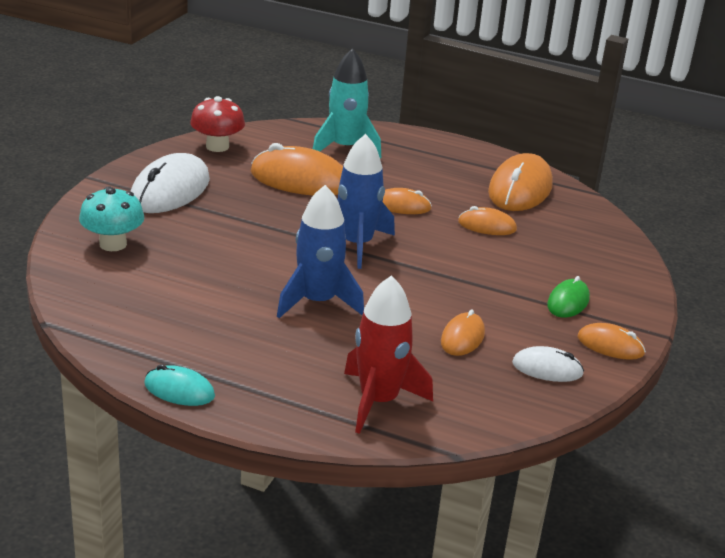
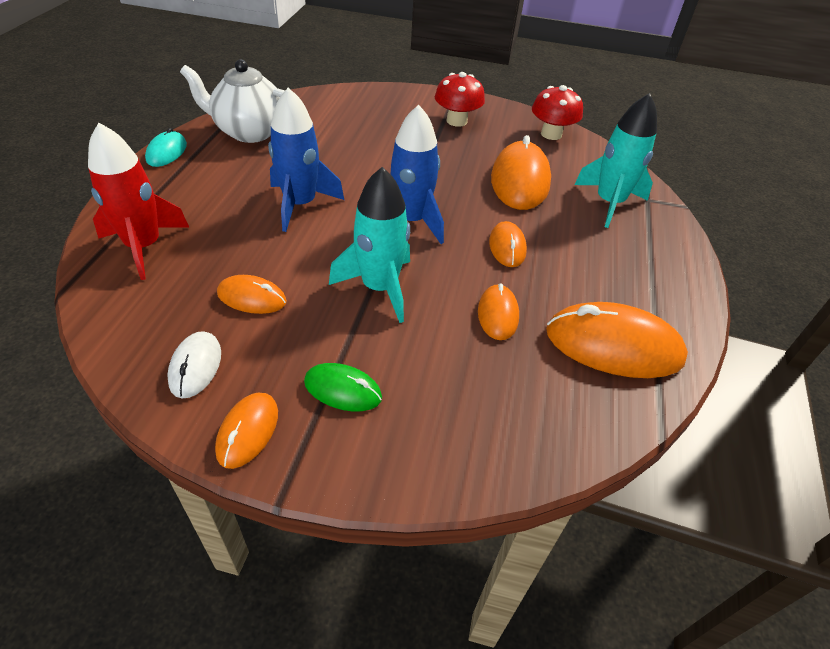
camera: 80 degrees right, 15 degrees up
turquoise mushroom [79,186,144,251] -> none
white mouse [131,153,210,213] -> red mushroom [435,72,485,127]
none -> white teapot [180,59,285,143]
none -> turquoise rocket [329,167,410,323]

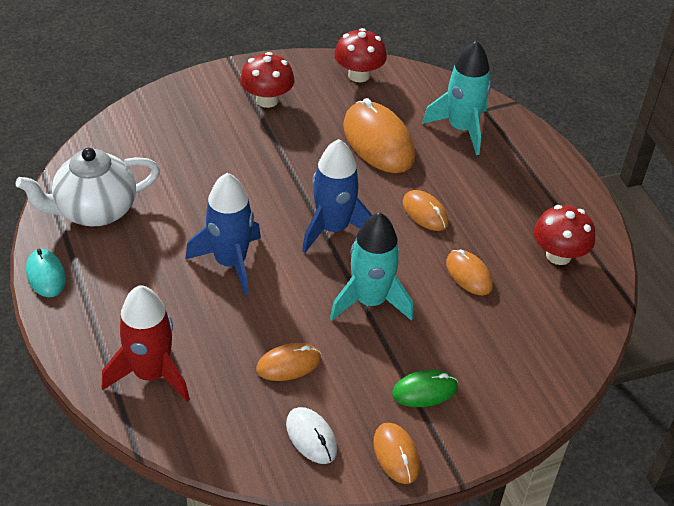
camera: 35 degrees left, 0 degrees up
orange mouse [546,302,688,378] -> red mushroom [534,205,595,265]

